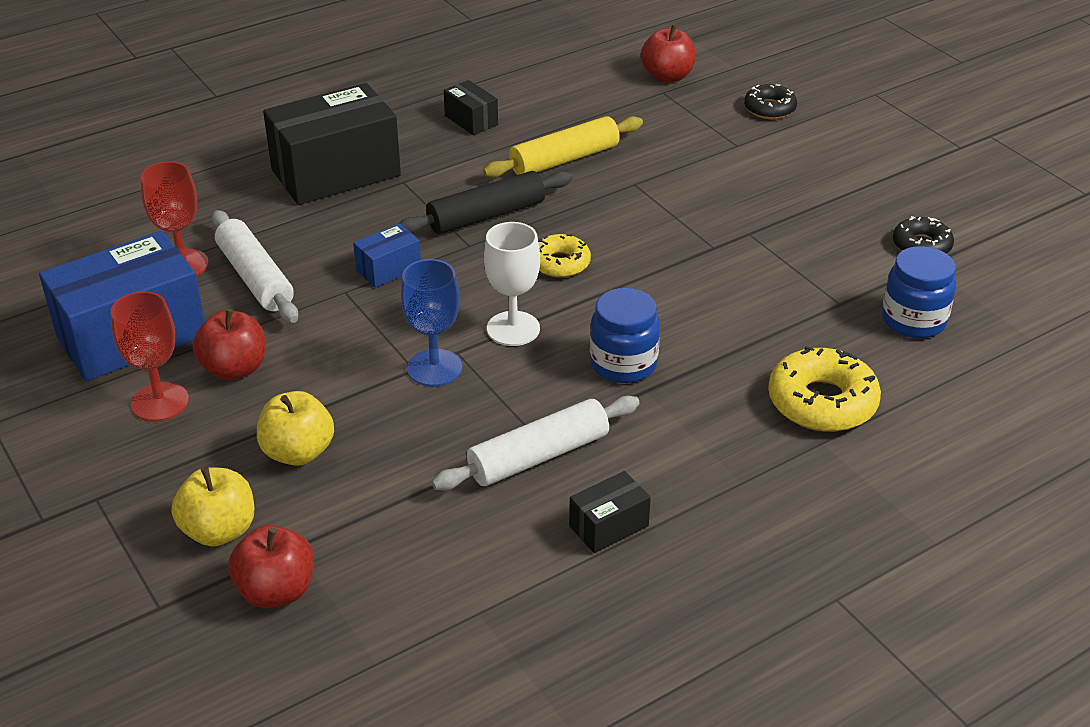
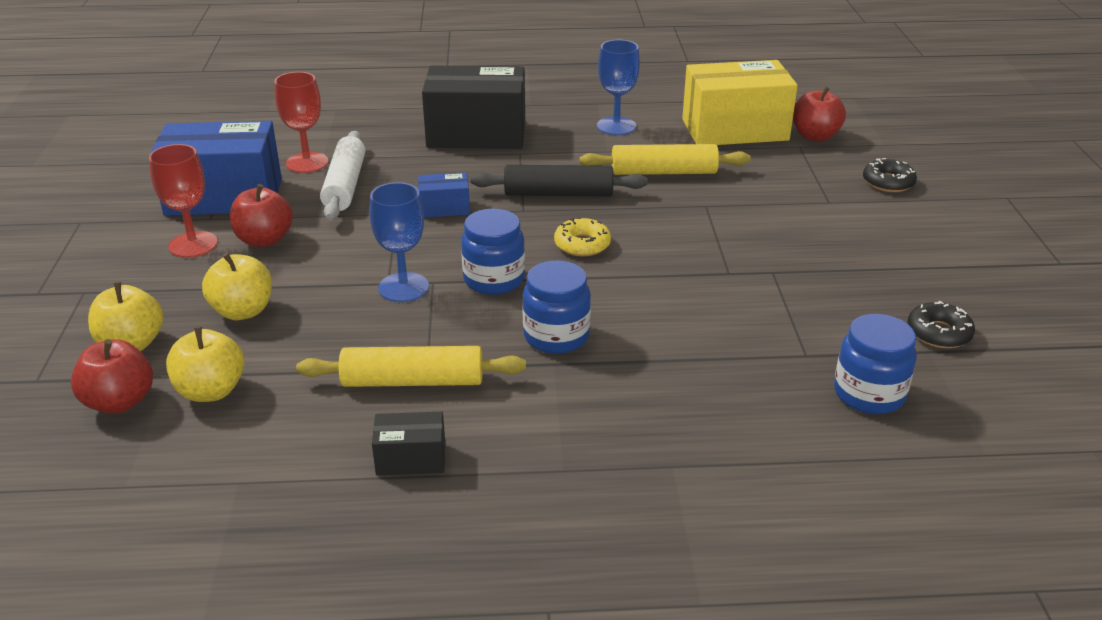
camera: 30 degrees right, 5 degrees down
white rolling pin [432,396,640,491] -> yellow rolling pin [296,346,526,387]
black box [444,80,498,135] -> blue goblet [597,40,640,135]
white goblet [484,222,540,346] -> blue jar [461,208,525,295]
yellow donut [768,346,881,432] -> none
none -> yellow apple [166,326,245,402]
none -> yellow box [682,60,798,145]

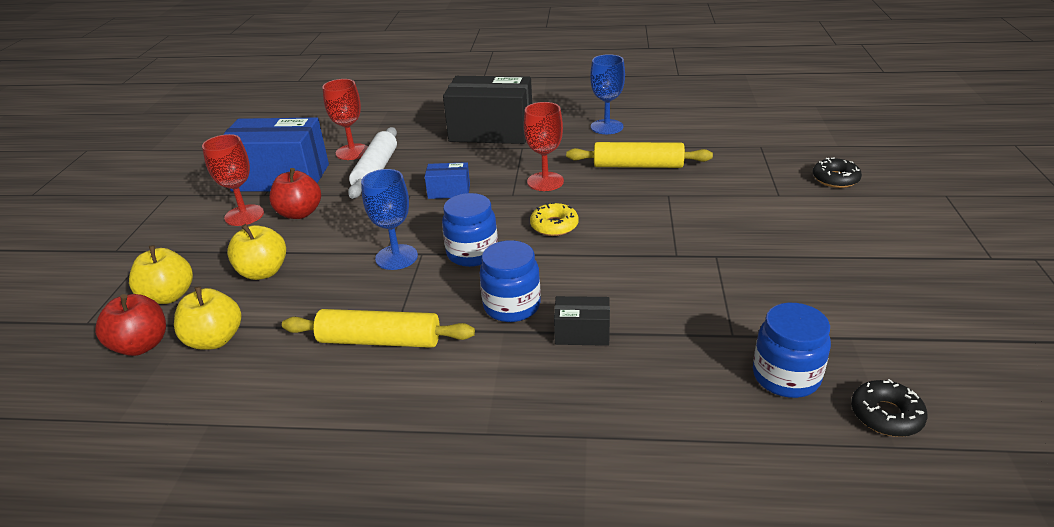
camera: 10 degrees right, 0 degrees up
black box [372,412,445,475] -> black box moved to [554,296,610,346]
black rolling pin [470,165,647,197] -> red goblet [524,102,564,191]
yellow box [682,60,798,145] -> none
red apple [793,86,846,142] -> none
black donut [907,301,975,348] -> black donut moved to [851,379,928,437]

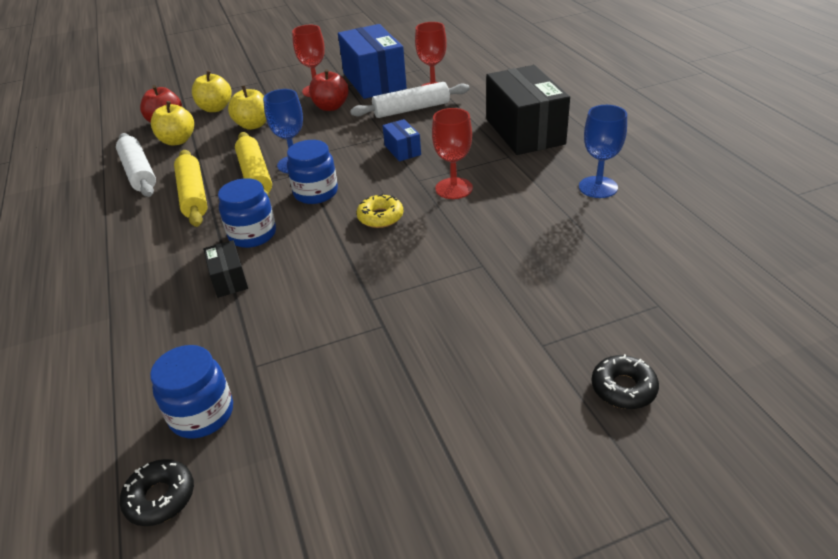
camera: 65 degrees right, 5 degrees up
yellow rolling pin [566,142,713,168] -> yellow rolling pin moved to [235,132,272,198]
none -> white rolling pin [116,133,156,197]

